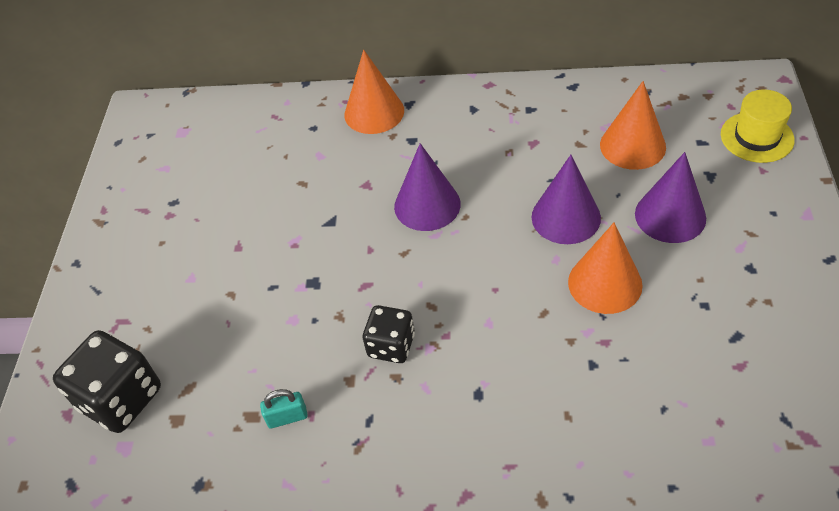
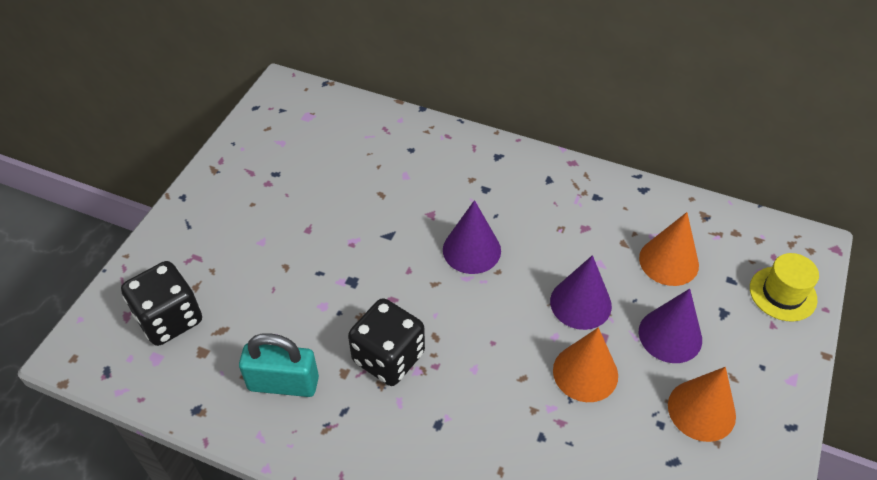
camera: 15 degrees right, 0 degrees up
turquoise padlock [260,389,308,429] -> turquoise padlock [239,333,319,397], size x2.02
orange cone [345,50,404,134] -> orange cone moved to [668,367,736,442]
black dice [363,305,415,363] -> black dice [348,298,425,386], size x1.60

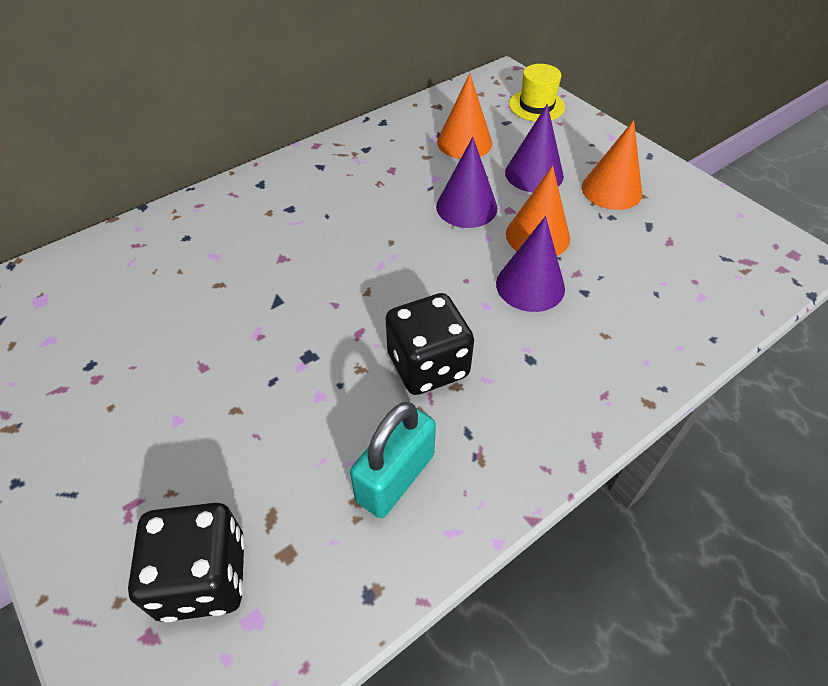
camera: 60 degrees left, 0 degrees up
purple cone [443,200,501,274] -> purple cone moved to [496,216,565,312]

